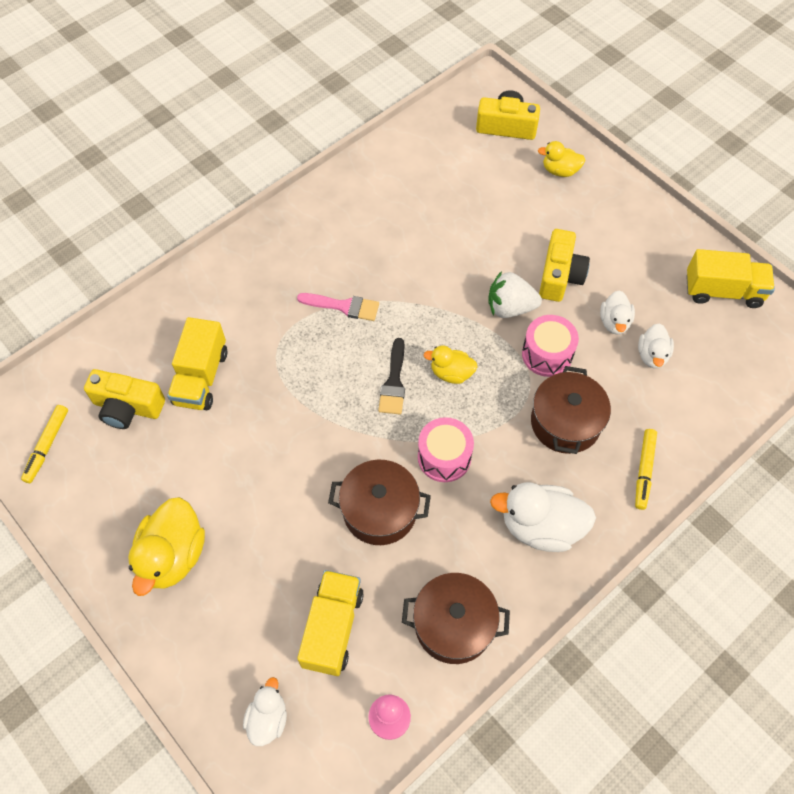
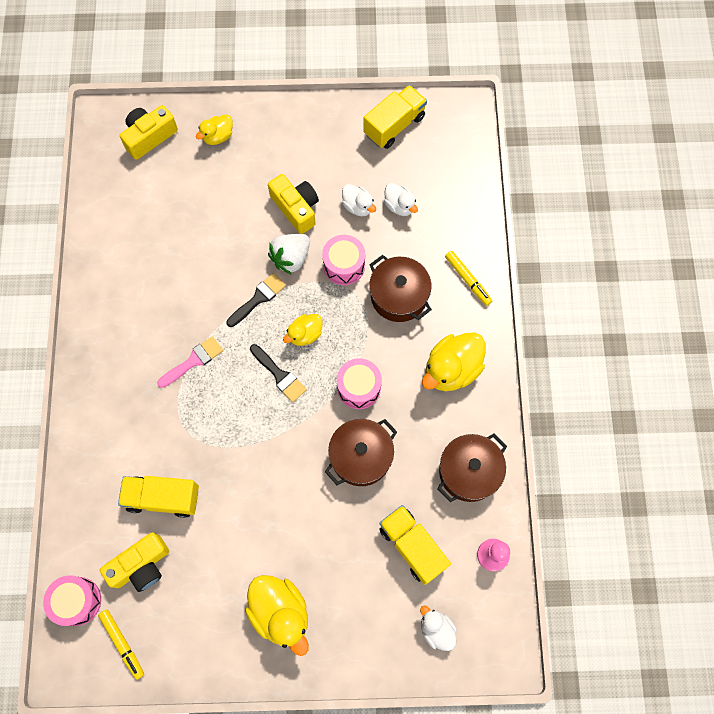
camera: 50 degrees left, 10 degrees up
yellow truck [167,317,227,410] -> yellow truck turned 135 degrees clockwise [118,476,199,518]
white duck [490,482,596,552] -> yellow duck [422,332,486,391]
none -> pink drum [43,575,101,626]
none -> black brush [226,273,286,327]

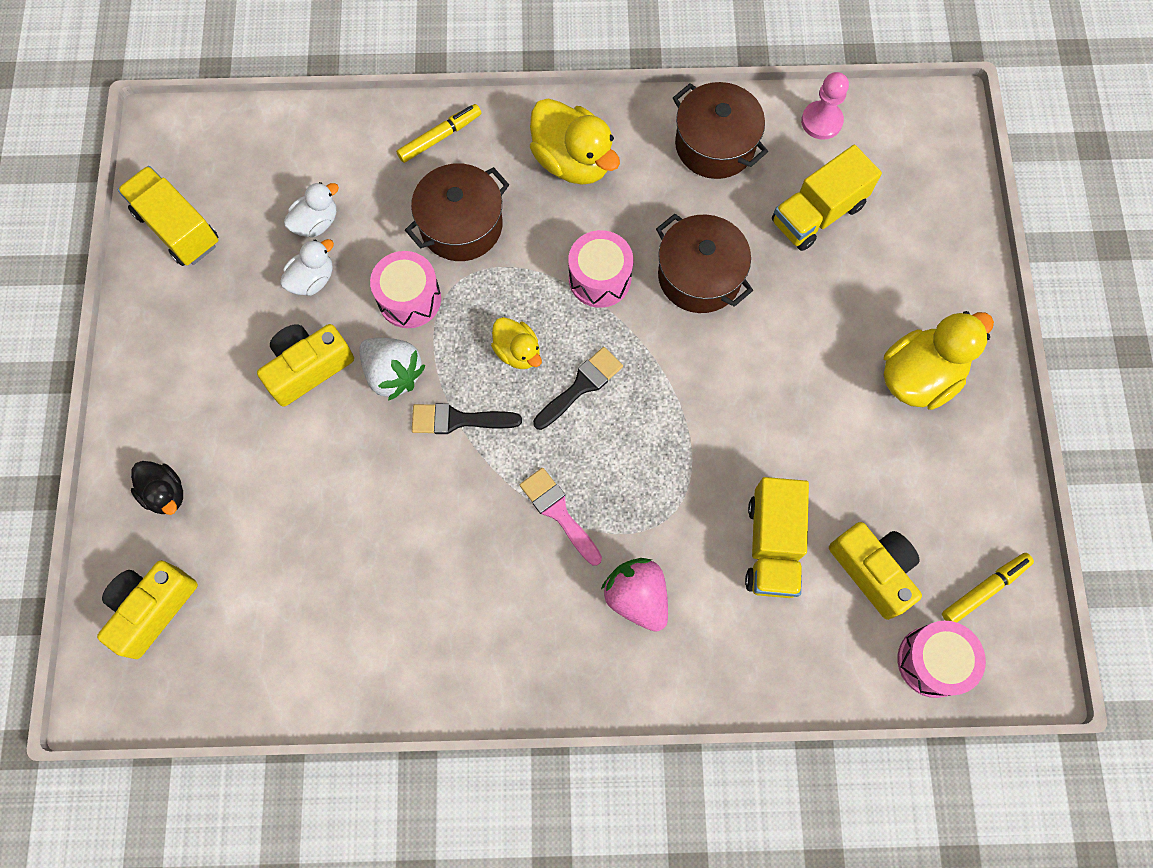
camera: 90 degrees left, 0 degrees up
yellow camera [120,105,178,160] -> yellow camera turned 75 degrees clockwise [97,560,198,659]
yellow duck [196,114,233,145] -> black duck [131,461,183,515]
black brush [226,273,286,327] -> black brush turned 45 degrees counterclockwise [412,403,522,434]
white duck [420,605,457,651] -> none
none -> pink strawberry [601,558,668,632]

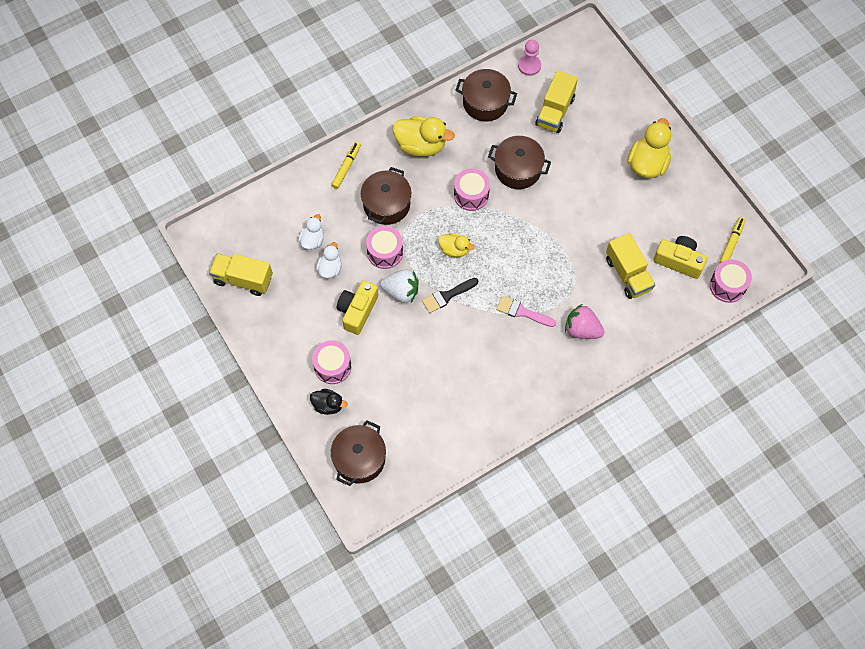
camera: 30 degrees left, 5 degrees down
yellow camera [97,560,198,659] -> brown pot [331,420,386,486]
black brush [533,347,623,430] -> none
none -> pink drum [312,340,351,384]

